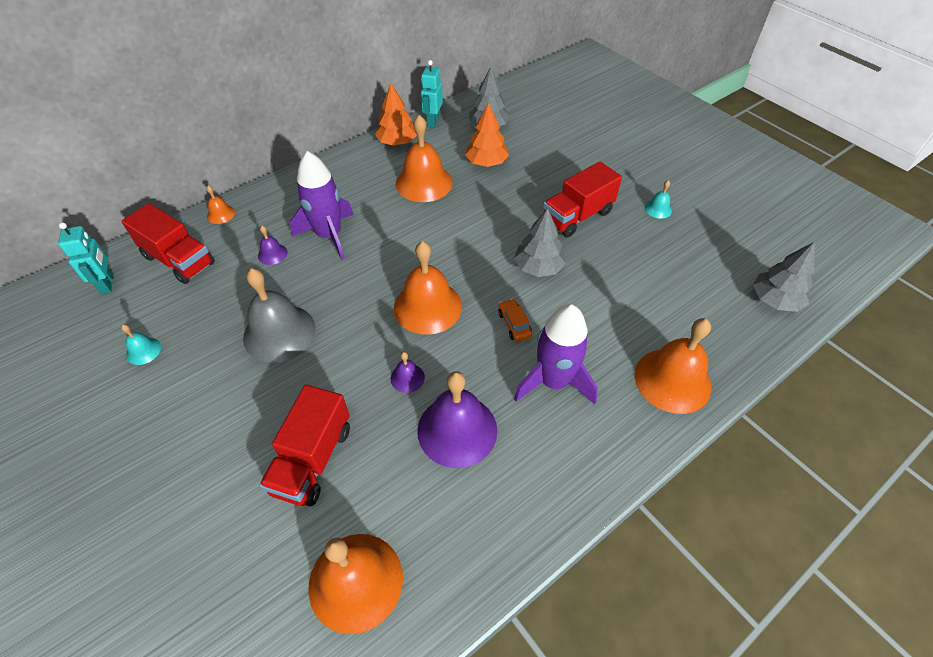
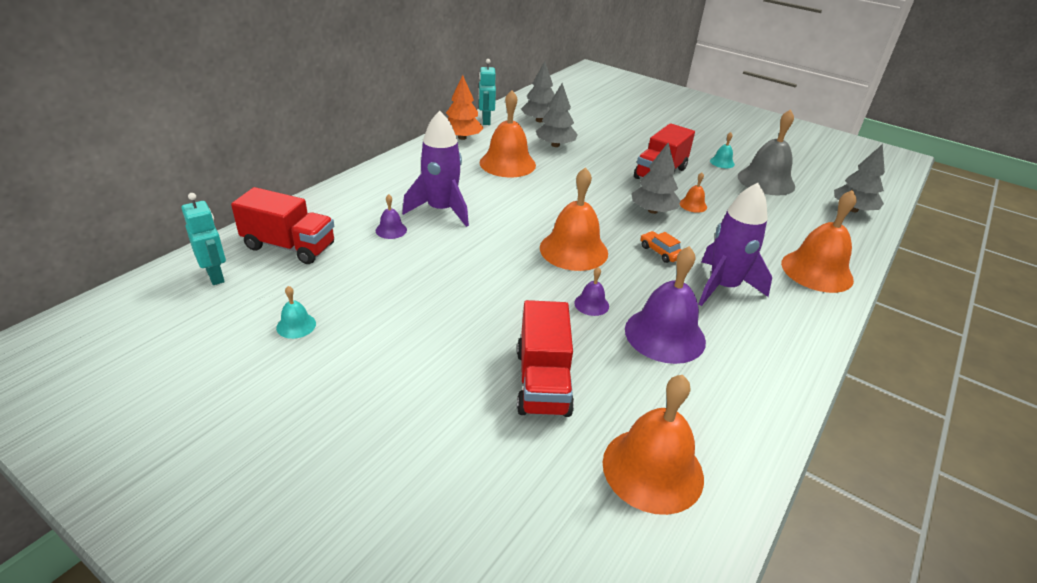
camera: 20 degrees left, 15 degrees down
orange bell [207,186,235,224] -> orange bell moved to [679,173,707,213]
grey bell [243,268,315,363] -> grey bell moved to [738,109,795,196]
orange tree [465,103,509,167] -> grey tree [536,83,578,147]

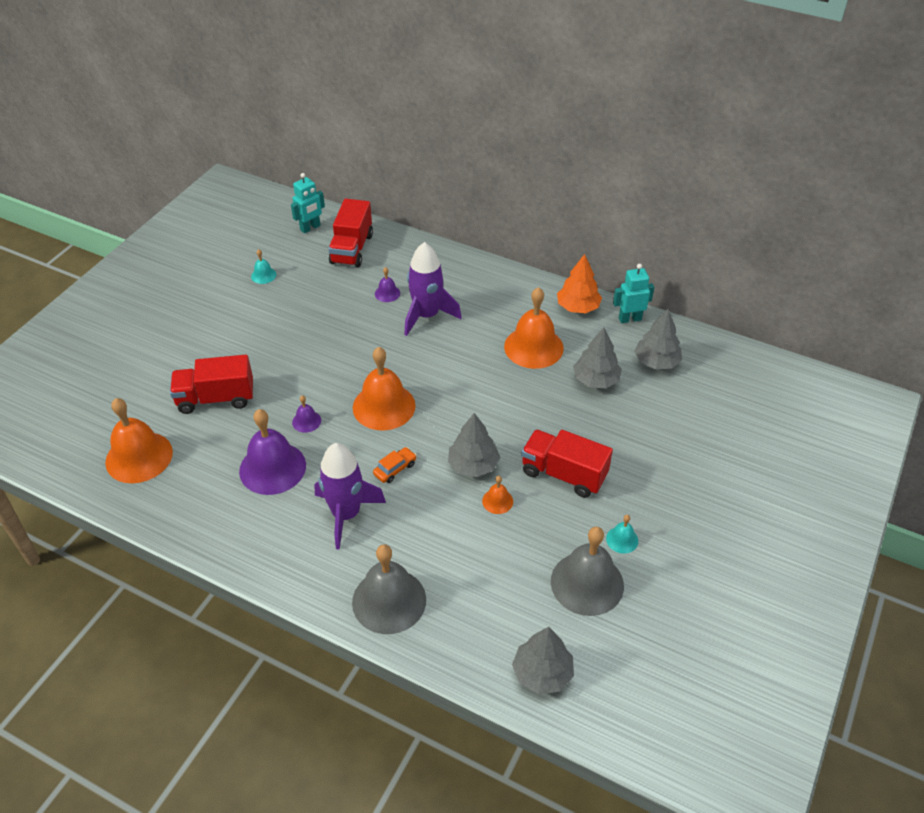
camera: 85 degrees right, 10 degrees up
orange bell [781,190,857,293] -> grey bell [352,544,426,634]

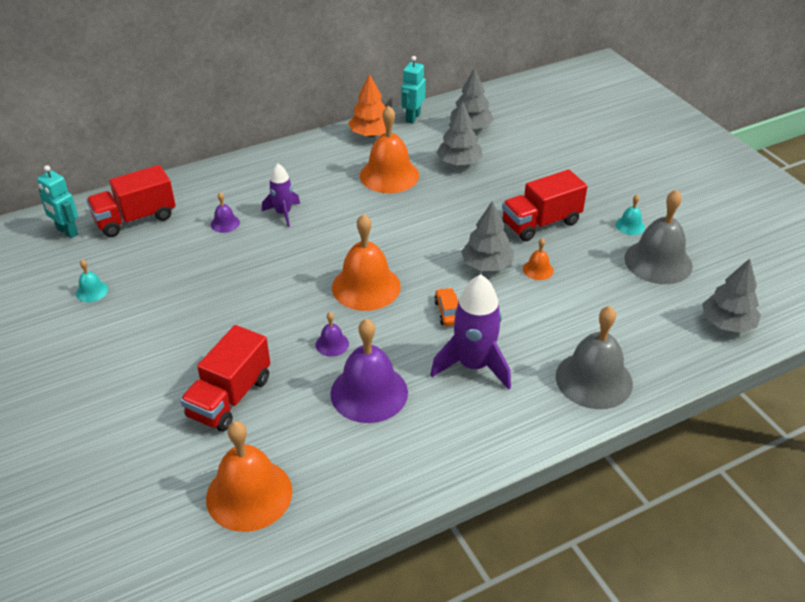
camera: 55 degrees left, 5 degrees down
turquoise robot [291,173,325,233] -> turquoise robot turned 135 degrees clockwise [37,165,78,238]
red truck [328,199,373,267] -> red truck turned 105 degrees clockwise [86,165,176,237]
purple rocket [404,242,462,336] -> purple rocket [262,164,300,227], size x0.59

